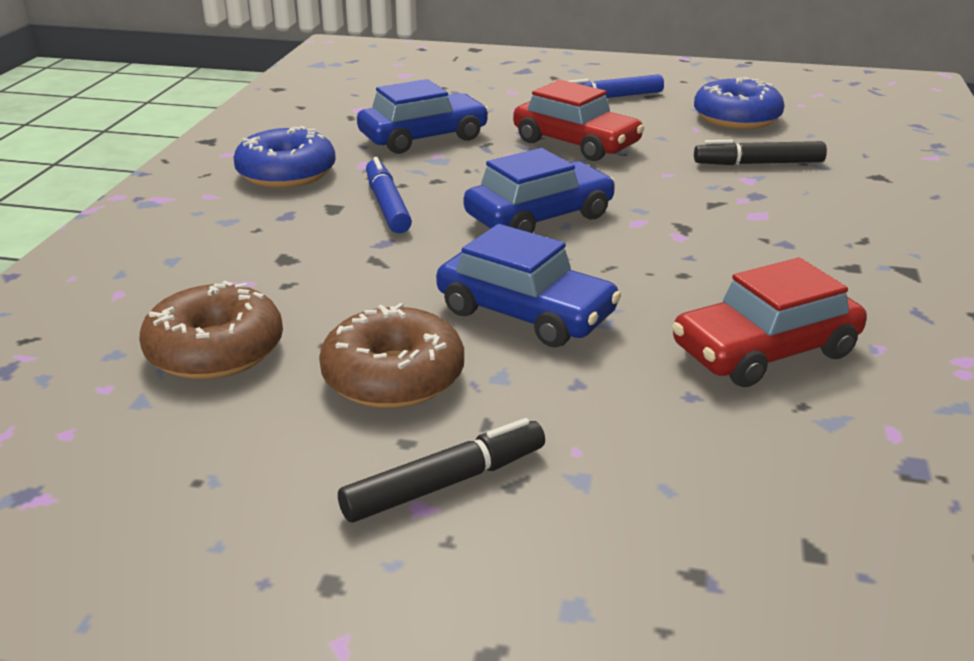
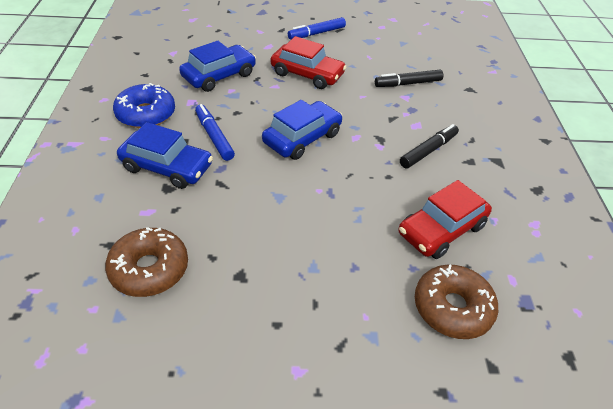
camera: 15 degrees left, 15 degrees up
brown donut [319,303,464,408] -> brown donut moved to [415,264,498,339]
black marker [338,418,545,522] -> black marker moved to [400,124,459,168]
blue car [436,224,621,347] -> blue car moved to [117,122,213,189]
blue donut [694,77,785,129] -> none

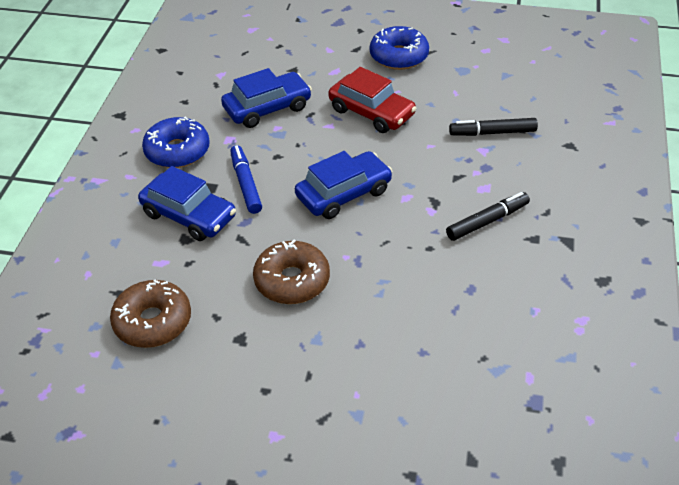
camera: 15 degrees right, 0 degrees up
blue marker [288,17,346,40] -> blue donut [370,26,429,70]
red car [398,180,492,259] -> none
brown donut [415,264,498,339] -> brown donut moved to [253,240,330,304]

